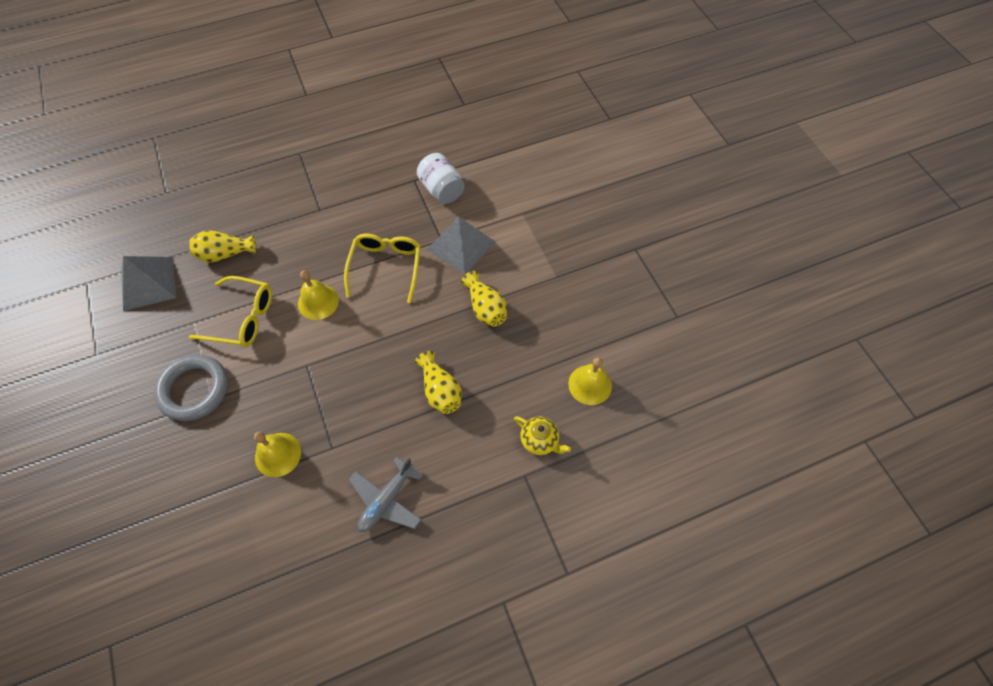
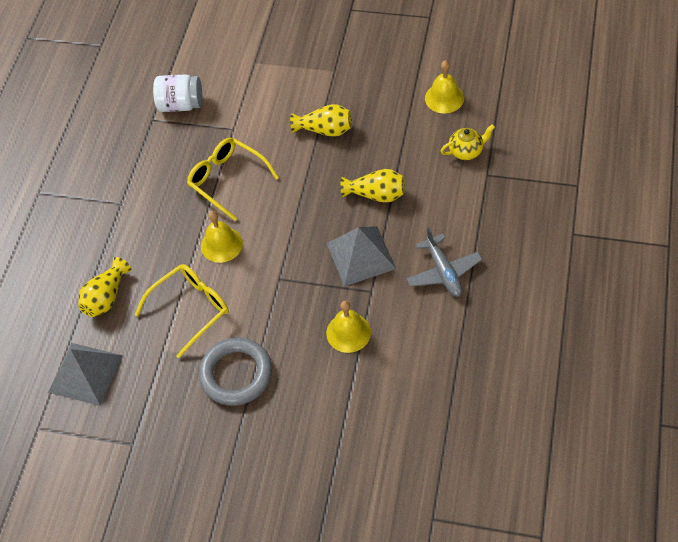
camera: 50 degrees left, 5 degrees down
grey pyramid [427,217,495,274] -> grey pyramid moved to [327,226,396,286]

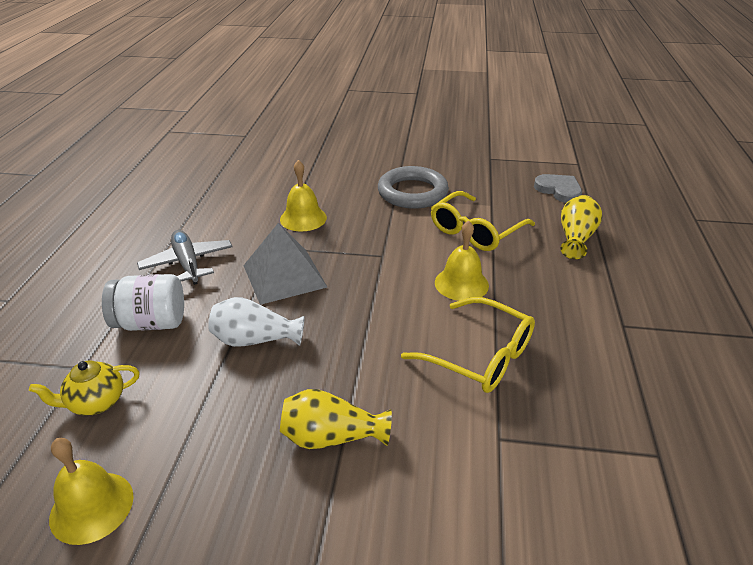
camera: 170 degrees right, 20 degrees down
grey pyramid [48,343,123,406] -> grey heart [534,174,582,203]
white jar [153,75,202,112] -> white jar moved to [102,274,184,331]
yellow vase [340,169,405,203] -> white vase [208,297,305,347]

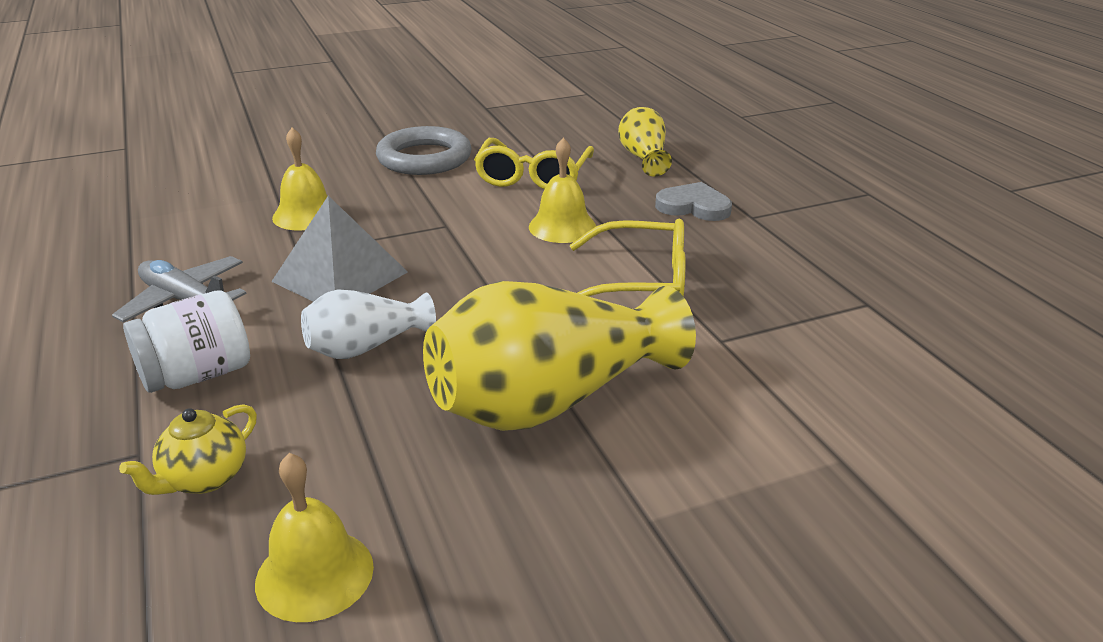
camera: 30 degrees left, 5 degrees down
yellow vase [280,389,392,449] -> yellow vase [423,281,696,431], size x1.91
grey heart [534,174,582,203] -> grey heart moved to [655,182,732,221]

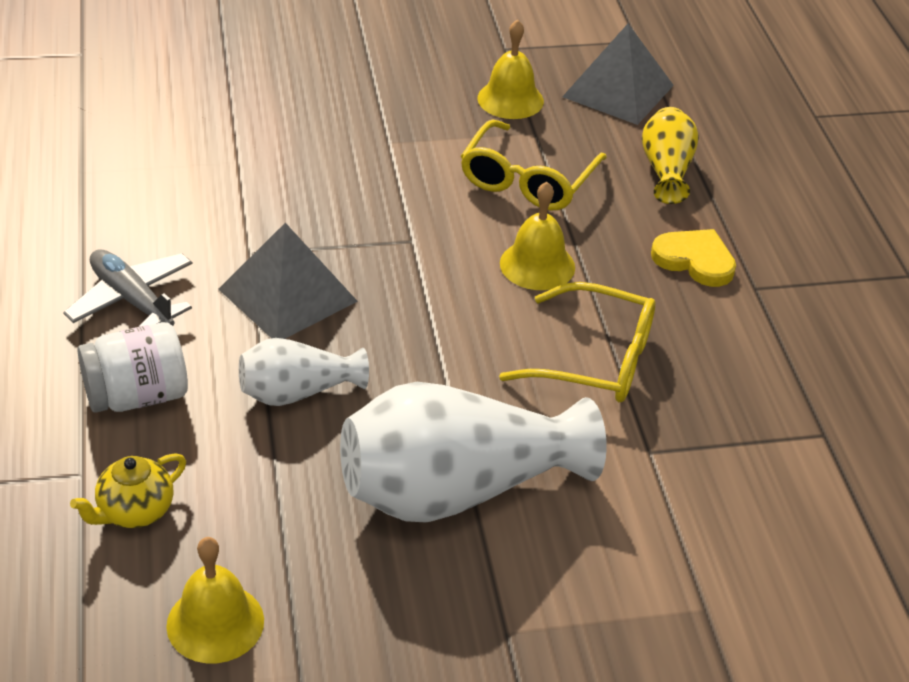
camera: 10 degrees right, 10 degrees up
yellow bell [272,128,328,231] -> yellow bell moved to [478,19,544,119]
grey ring [376,126,471,175] -> none
yellow vase [423,281,696,431] -> white vase [340,382,607,522]
grey heart [655,182,732,221] -> yellow heart [651,229,736,287]
none -> grey pyramid [562,24,674,125]

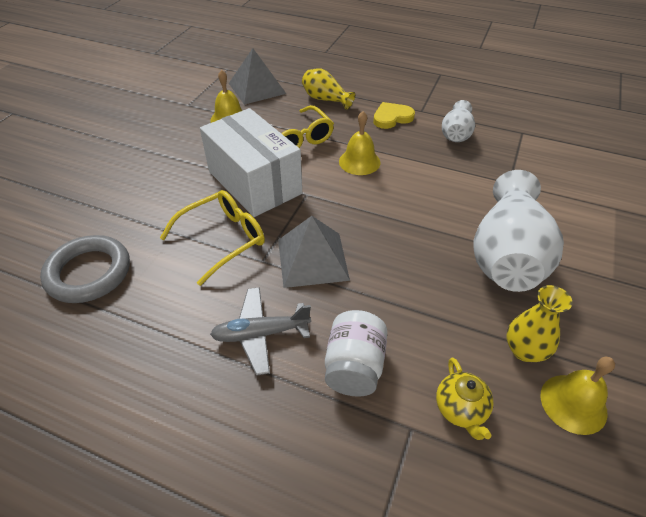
camera: 55 degrees left, 5 degrees up
white vase [239,338,369,406] -> white vase moved to [442,100,475,142]
yellow glasses [499,282,655,402] -> yellow glasses moved to [160,190,265,286]
none -> grey ring [40,235,130,303]
none -> white box [200,108,302,217]
none -> yellow vase [506,285,573,362]

